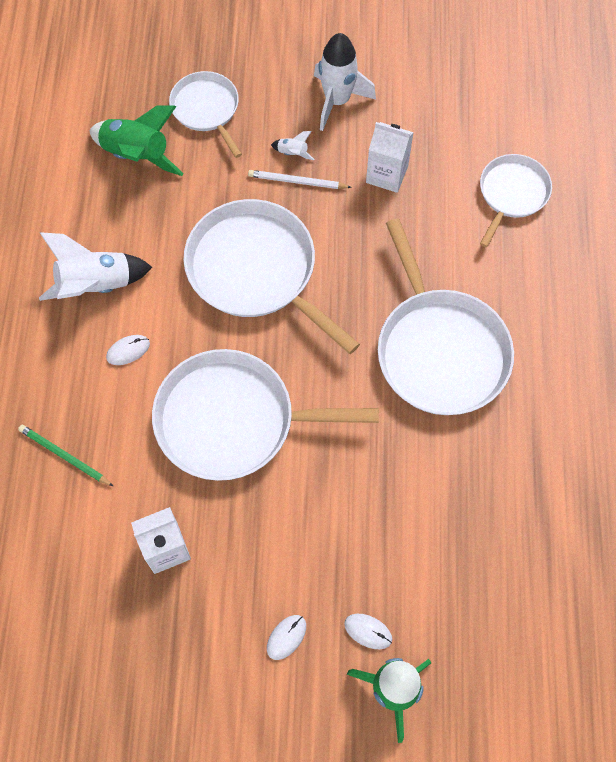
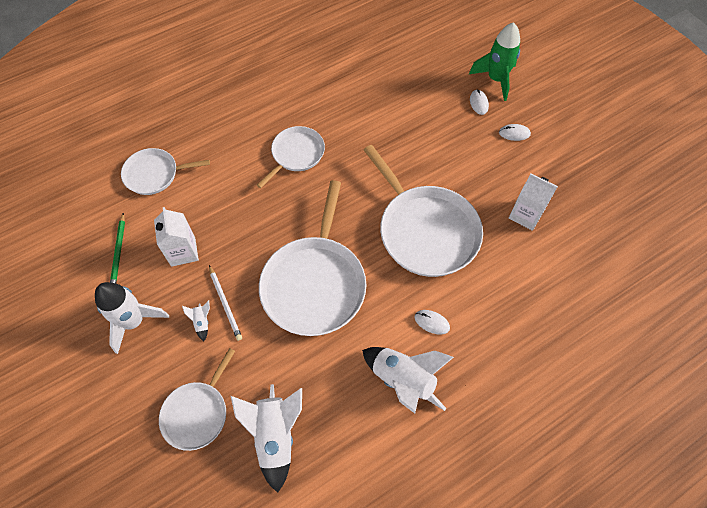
camera: 125 degrees left, 5 degrees down
green pencil [18,425,114,487] -> green pencil moved to [110,213,125,283]
green rocket [89,105,184,176] -> white rocket [231,384,302,493]
white pan [378,218,514,415] -> white pan [257,126,325,188], size x0.57

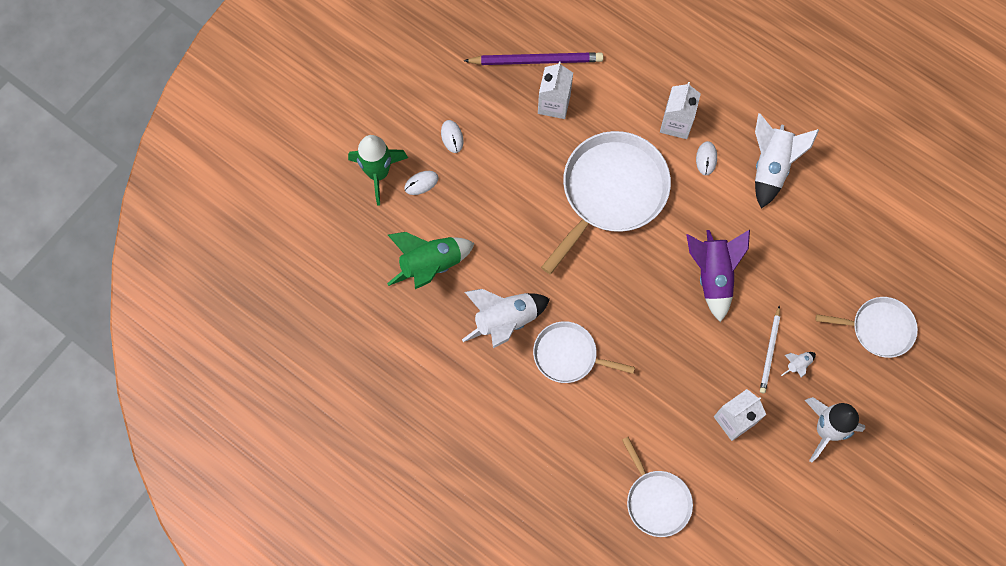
camera: 110 degrees left, 10 degrees up
green pencil [110,213,125,283] -> none
white pencil [209,265,242,341] -> white pencil turned 150 degrees clockwise [760,305,780,393]
white rocket [231,384,302,493] -> white rocket moved to [462,289,550,348]
white pan [259,180,366,336] -> purple rocket [686,230,750,322]
none -> green rocket [387,232,475,289]
none -> purple pencil [464,52,603,65]
none -> white carton [660,82,701,139]

